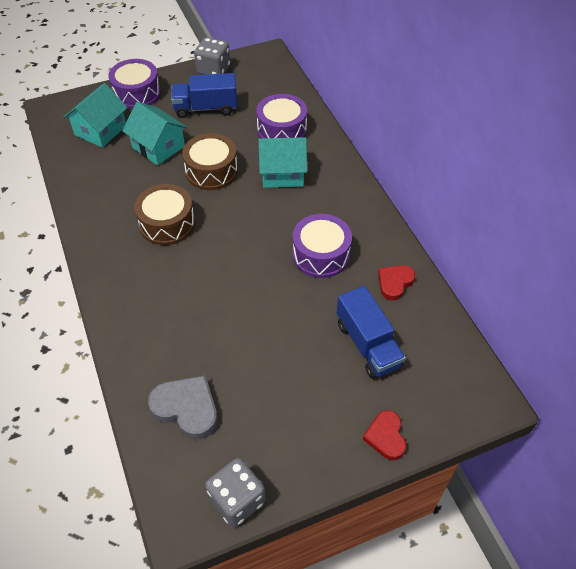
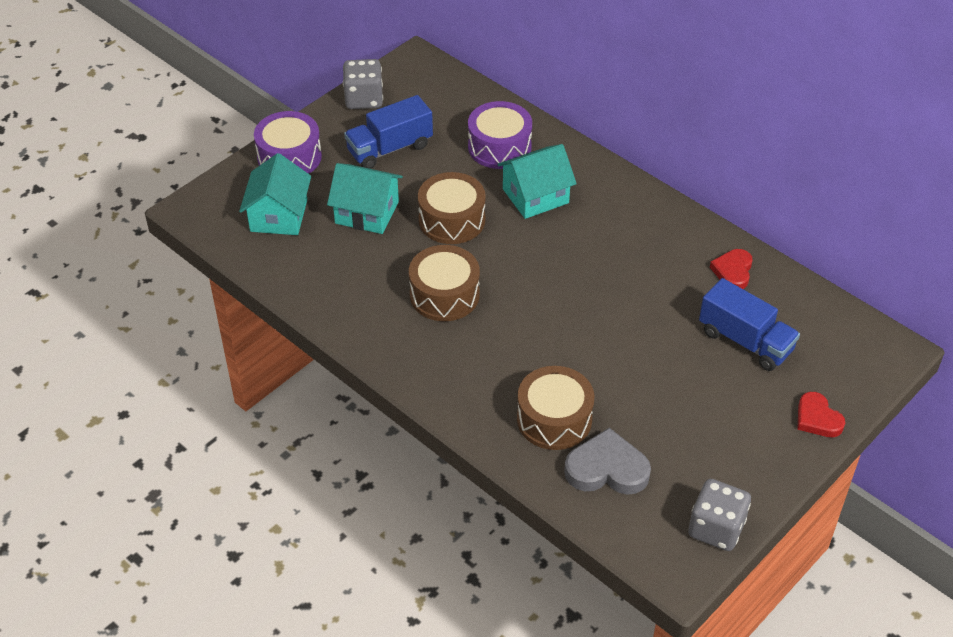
camera: 25 degrees left, 5 degrees down
purple drum [293,214,352,278] -> none
none -> brown drum [517,366,594,450]

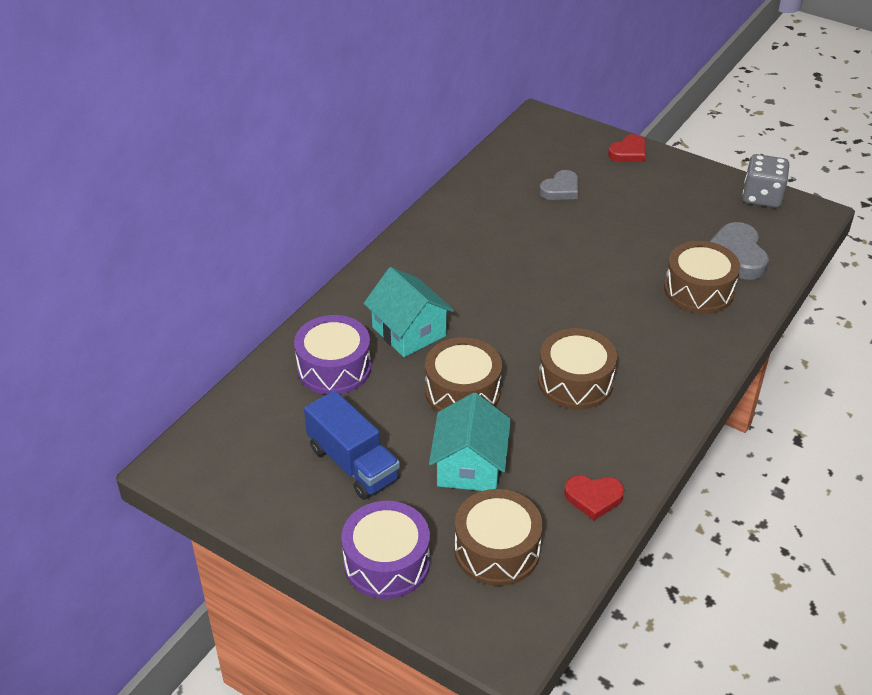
camera: 100 degrees left, 5 degrees down
turquoise house [239,153,311,235] -> brown drum [454,489,543,586]
grey dice [343,59,383,109] -> none
blue truck [699,278,800,371] -> grey heart [539,170,578,200]
red heart [710,249,753,289] -> red heart moved to [564,475,624,520]

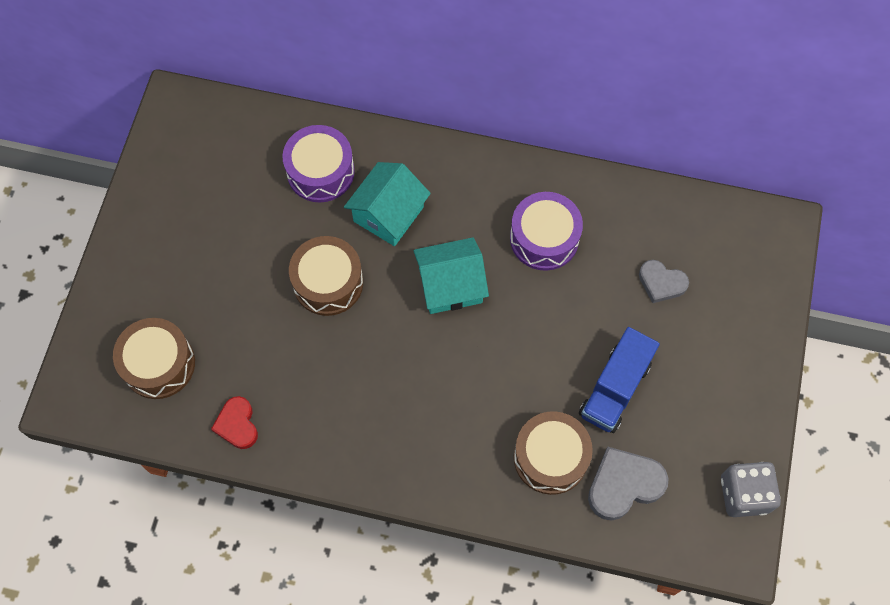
camera: 70 degrees right, 25 degrees up
blue truck [304,390,400,500] -> blue truck moved to [579,327,660,433]
purple drum [341,501,430,599] -> purple drum moved to [510,192,583,271]
turquoise house [429,393,511,491] -> turquoise house moved to [413,237,489,314]
brown drum [538,328,617,409] -> none
red heart [608,134,646,162] -> none

